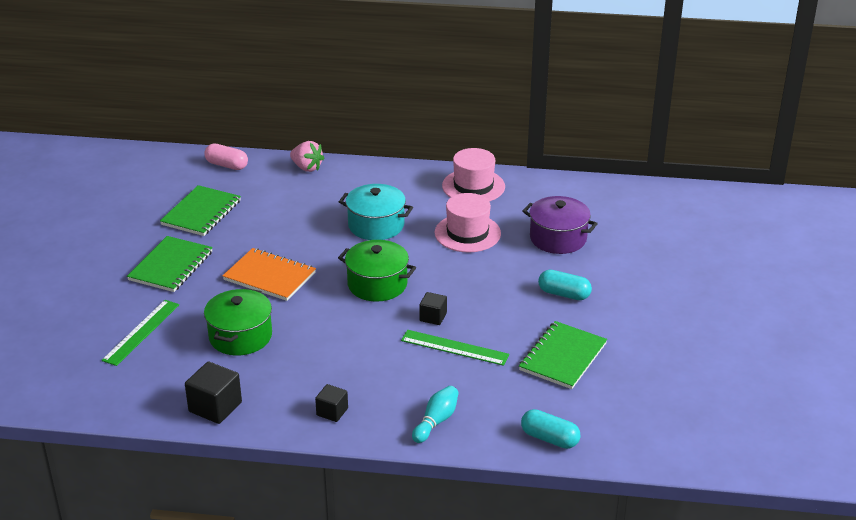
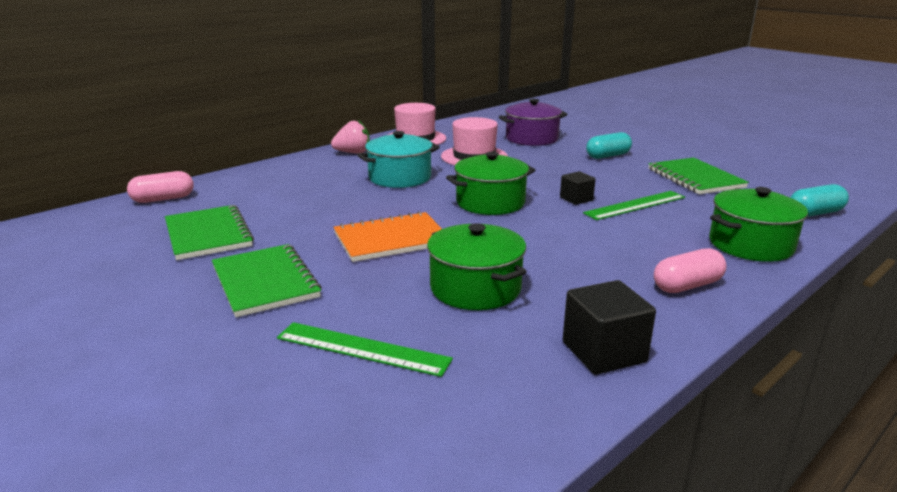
camera: 50 degrees left, 10 degrees down
green ruler [102,300,179,366] -> green ruler turned 45 degrees counterclockwise [277,322,453,377]
pink strawberry [290,141,325,172] -> pink strawberry moved to [331,120,370,153]
black cube [315,384,348,422] -> pink capsule [654,248,726,293]
turquoise bowling pin [412,386,459,443] -> green pot [709,187,808,262]

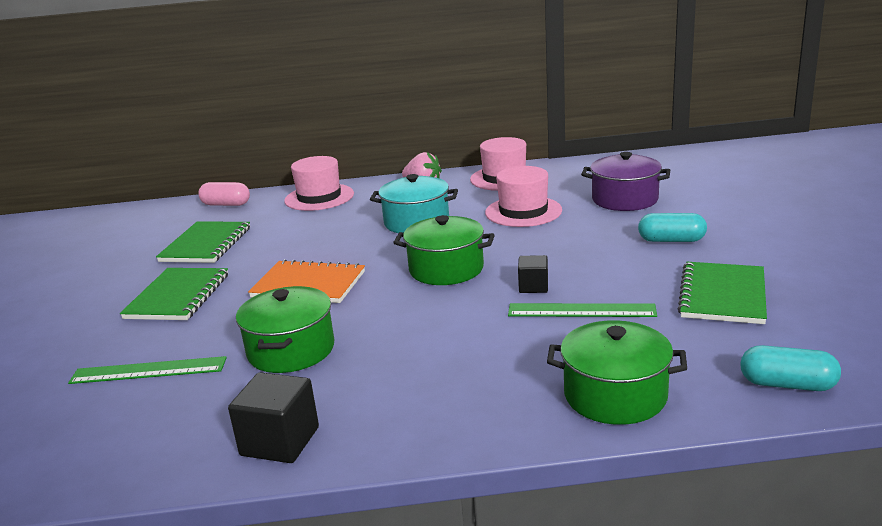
camera: 40 degrees right, 0 degrees up
green ruler [277,322,453,377] -> green ruler turned 60 degrees counterclockwise [68,356,227,384]
pink capsule [654,248,726,293] -> none
none -> pink hat [284,156,354,211]

